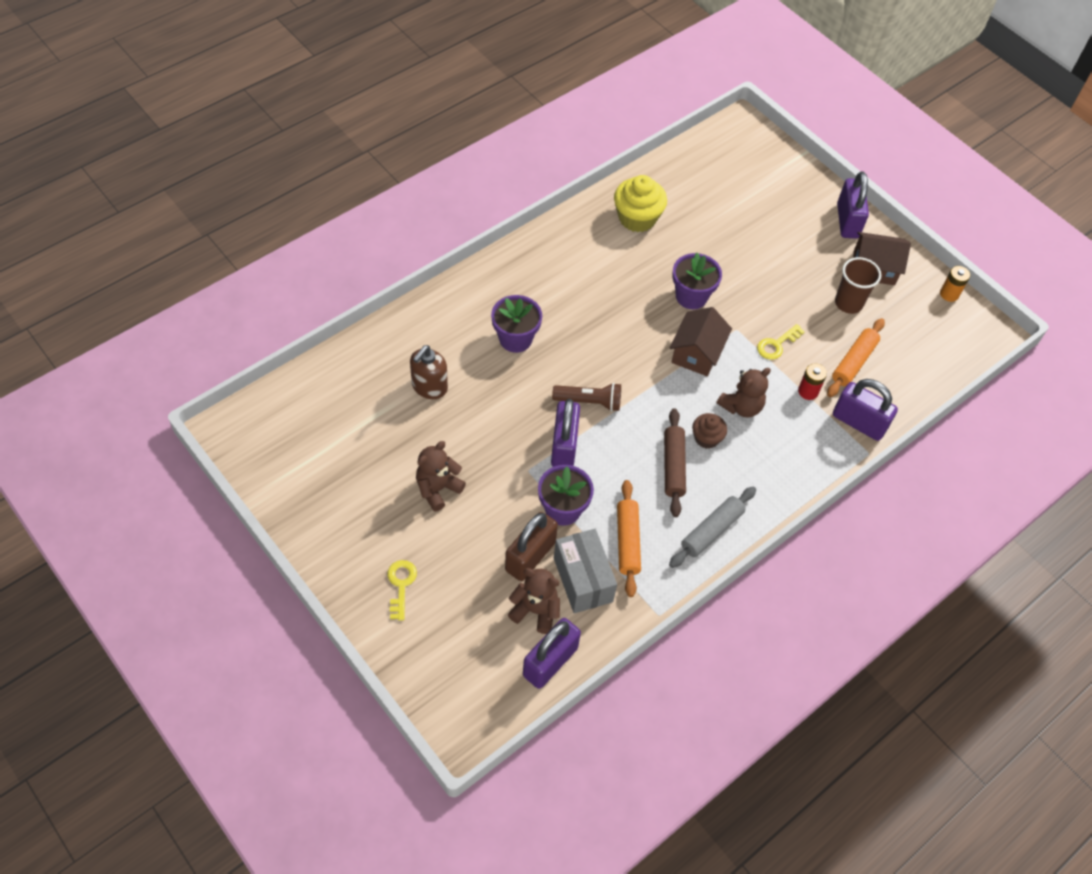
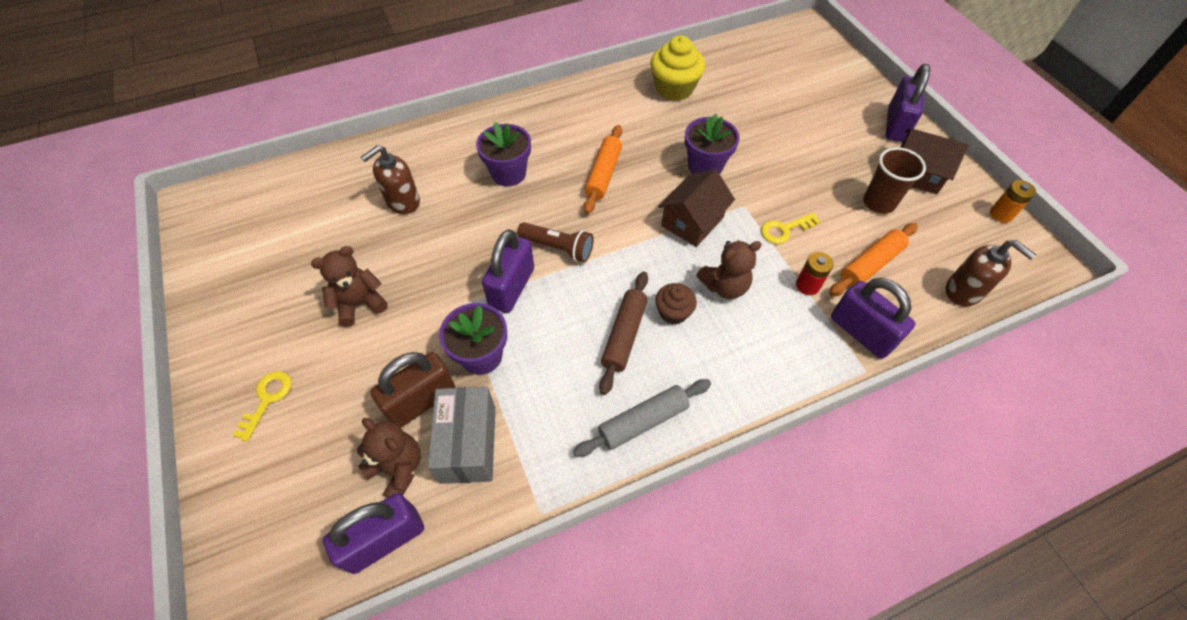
camera: 20 degrees right, 0 degrees up
orange rolling pin [617,480,641,597] -> orange rolling pin moved to [583,125,622,214]
none -> brown soap dispenser [946,240,1036,306]

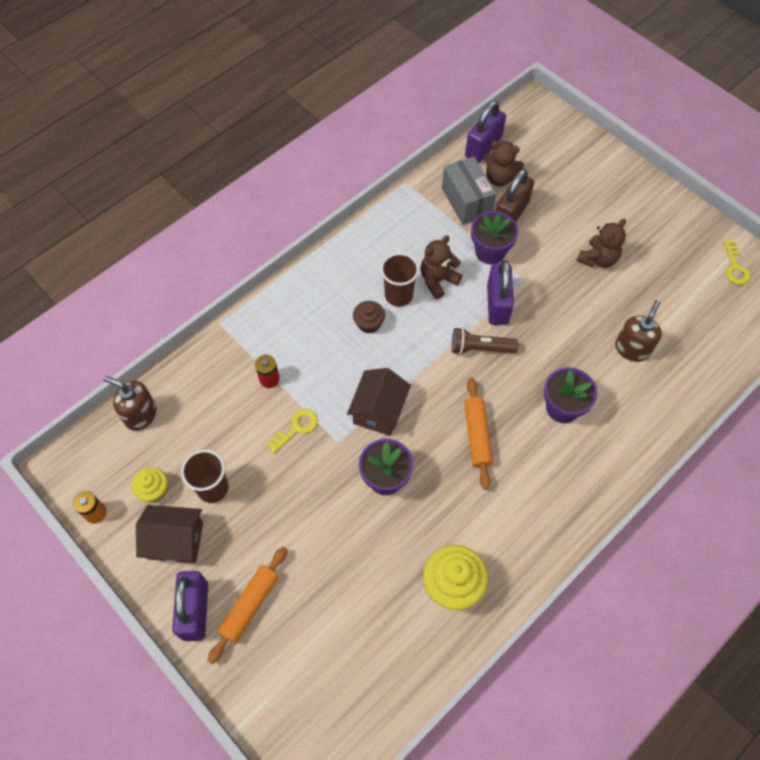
camera: 160 degrees right, 5 degrees up
yellow key [233,371,292,442] -> yellow key moved to [723,240,750,285]
grey rolling pin [573,379,711,457] -> none
brown rolling pin [599,271,648,395] -> brown cup [380,253,419,307]
brown teddy bear [696,240,762,299] -> brown teddy bear moved to [421,235,462,299]
orange rolling pin [829,223,918,296] -> orange rolling pin moved to [208,547,287,664]
purple padlock [831,278,915,359] -> none
none -> yellow cupcake [132,467,168,502]

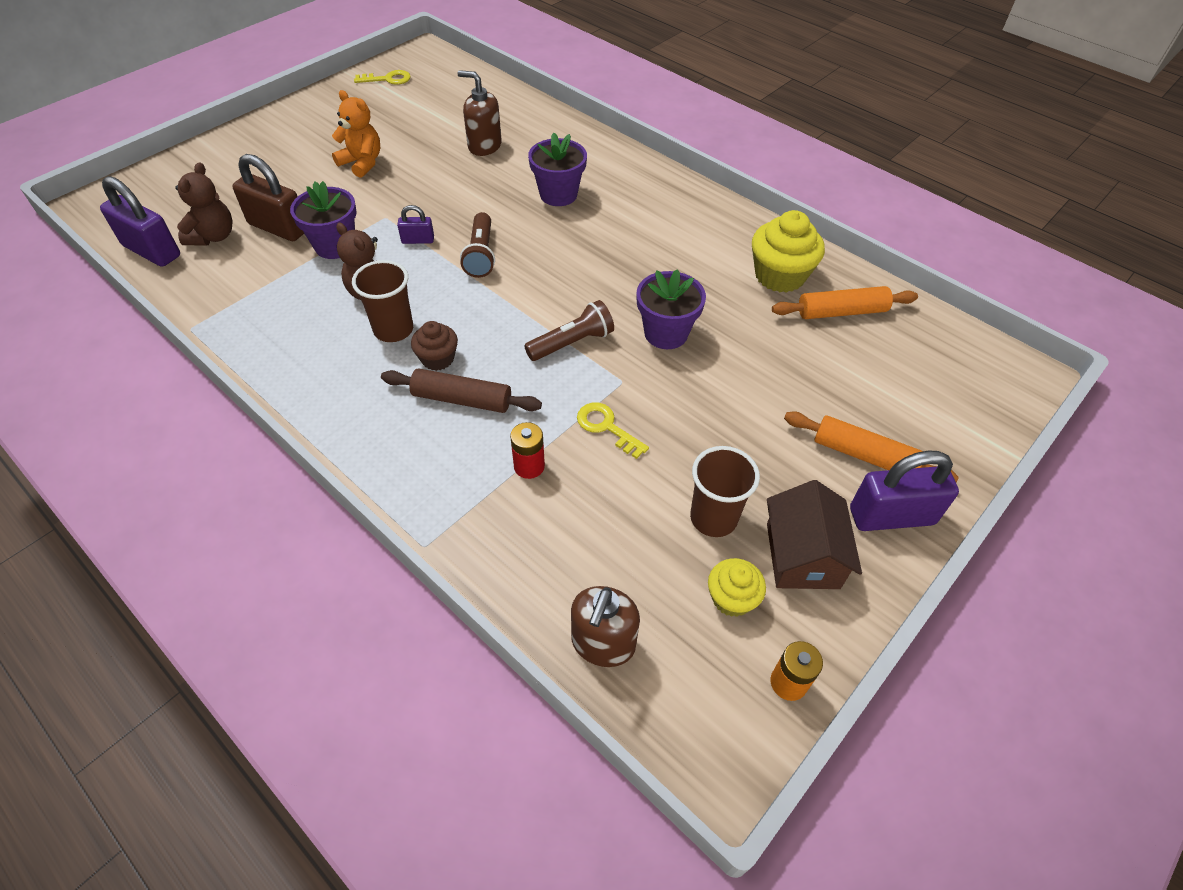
camera: 95 degrees left, 10 degrees down
brown house [347,368,411,436] -> brown flashlight [524,300,614,361]
grey box [442,156,497,225] -> none
orange rolling pin [464,378,493,490] -> orange rolling pin moved to [772,286,918,319]
purple padlock [487,260,514,325] -> purple padlock [397,205,434,244], size x0.51
brown teddy bear [577,219,626,268] -> orange teddy bear [332,90,380,178]
none -> brown rolling pin [381,368,542,413]

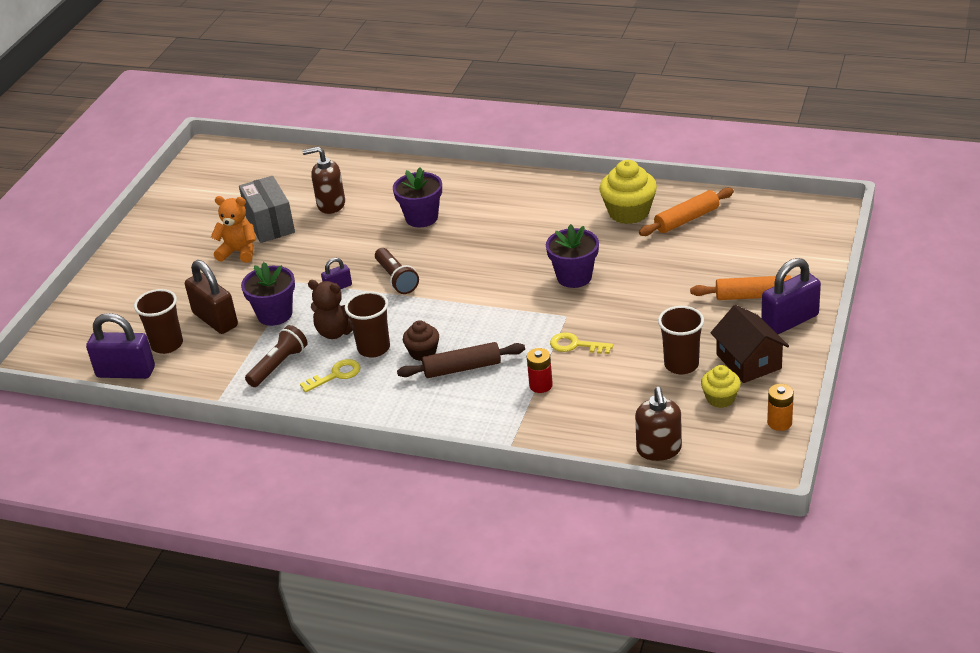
camera: 20 degrees left, 15 degrees down
brown teddy bear [175,162,233,246] -> brown cup [134,289,183,354]
brown padlock [232,154,304,241] -> brown padlock turned 45 degrees clockwise [185,260,238,334]
yellow key [354,70,411,85] -> yellow key moved to [300,359,360,393]
brown flashlight [524,300,614,361] -> brown flashlight moved to [245,325,308,387]
none -> grey box [239,176,295,243]

